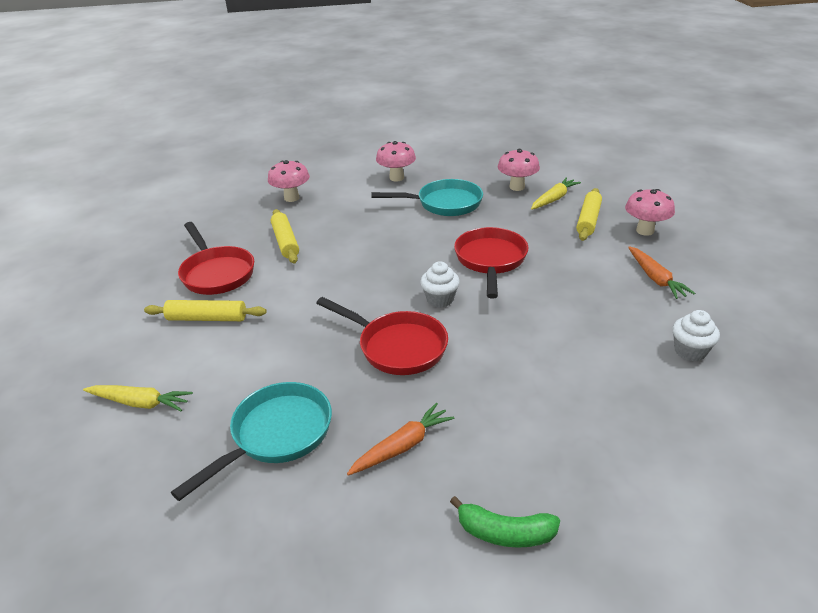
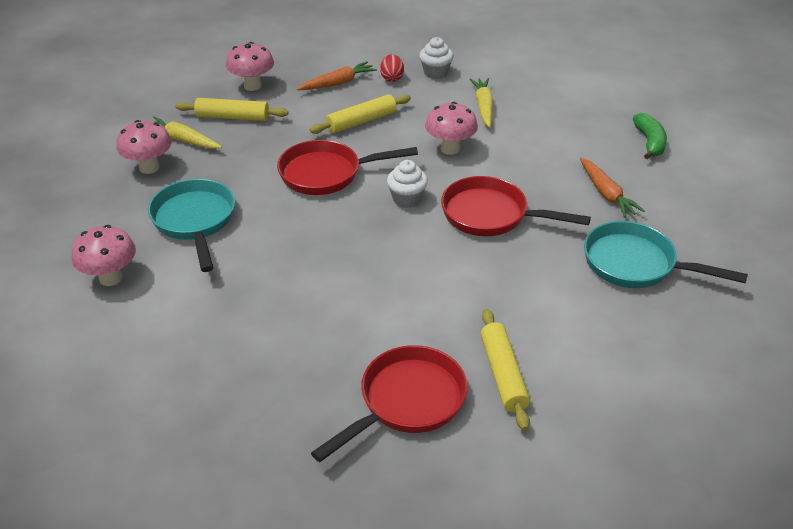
camera: 105 degrees left, 5 degrees up
yellow carrot [83,385,193,411] -> yellow carrot moved to [469,78,493,128]
pink mushroom [268,160,310,202] -> pink mushroom moved to [425,102,478,155]
yellow rolling pin [271,209,299,263] -> yellow rolling pin moved to [310,94,411,134]
red pan [316,297,448,375] -> red pan turned 90 degrees counterclockwise [441,176,591,236]
orange carrot [347,403,455,476] -> orange carrot turned 150 degrees counterclockwise [580,157,645,218]
none -> red egg [380,54,404,82]

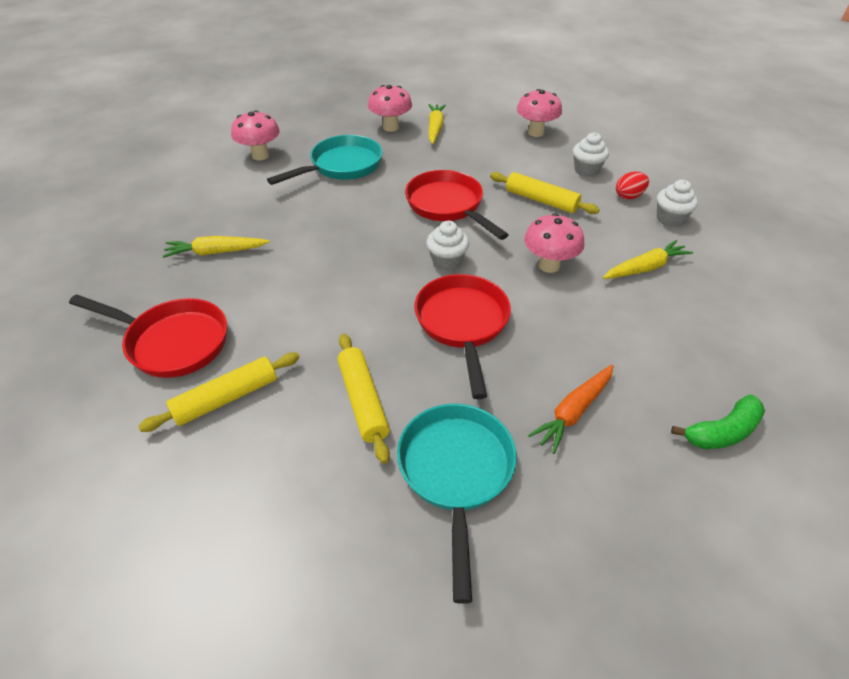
camera: 65 degrees right, 5 degrees up
yellow rolling pin [175,98,288,121] -> yellow rolling pin moved to [338,334,390,464]
orange carrot [297,61,377,90] -> white cupcake [573,132,609,177]
none -> yellow carrot [162,236,270,258]

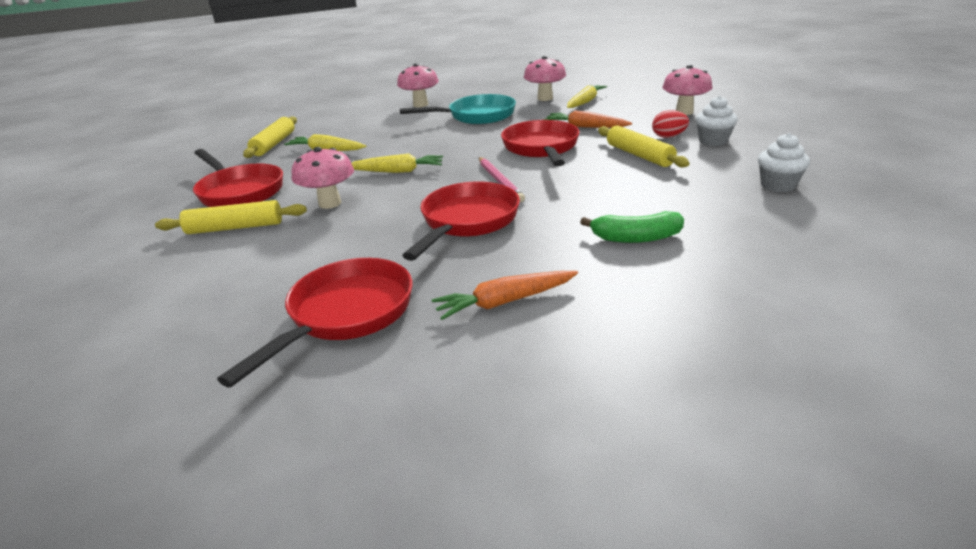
camera: 30 degrees right, 15 degrees down
yellow rolling pin [338,334,390,464] -> yellow rolling pin moved to [243,116,297,158]
turquoise pan [397,404,517,604] -> red pan [217,258,413,387]
white cupcake [427,221,469,271] -> pink pencil [479,157,525,202]
pink mushroom [524,213,584,273] -> pink mushroom moved to [292,147,354,209]
yellow carrot [603,240,693,279] -> yellow carrot moved to [351,153,443,173]
red egg [616,172,649,200] -> red egg moved to [652,110,689,138]
green banana [671,394,765,449] -> green banana moved to [580,211,684,243]
none -> orange carrot [544,110,632,128]

